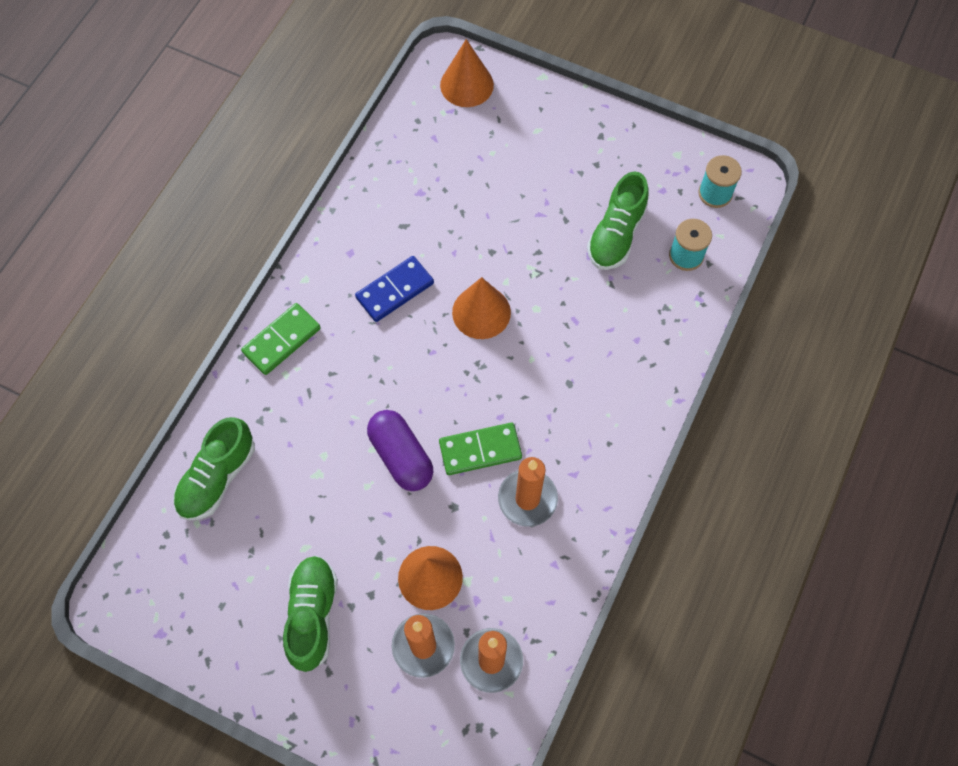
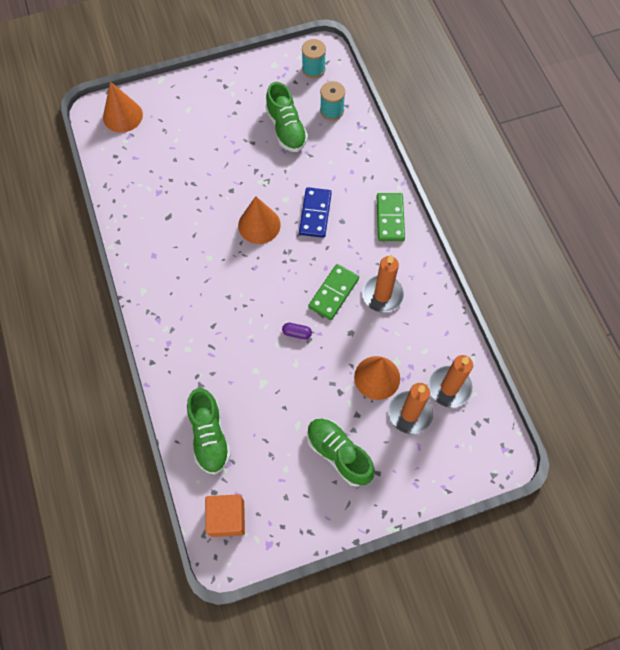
camera: 45 degrees left, 0 degrees up
green domino [241,303,321,375] -> green domino moved to [377,193,405,241]
blue domino [355,256,434,322] -> blue domino moved to [299,187,332,238]
purple capsule [367,410,433,491] -> purple capsule [282,323,312,339], size x0.46
none -> orange cube [205,494,245,537]

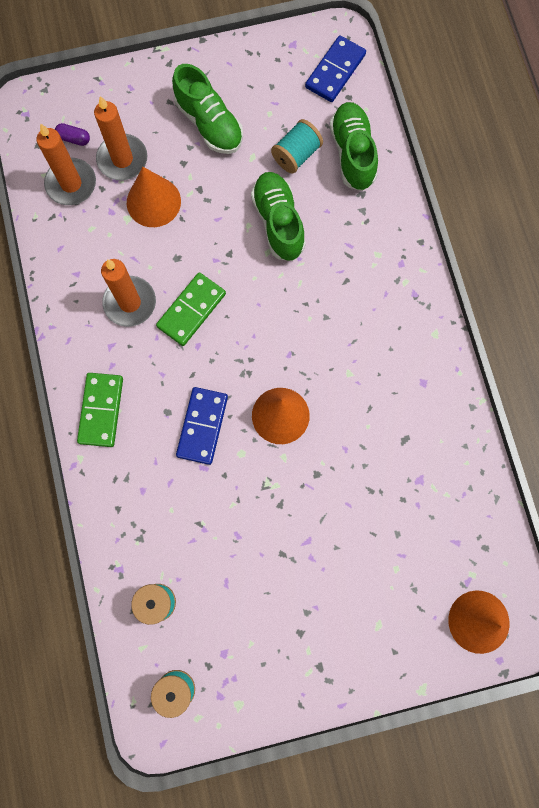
camera: 175 degrees left, 10 degrees up
orange cube [205,494,245,537] -> blue domino [305,35,366,102]
green shoe [266,82,308,152] -> green shoe moved to [251,172,306,261]
purple capsule [282,323,312,339] -> purple capsule moved to [55,123,90,146]
none -> turquoise spool [271,119,323,174]

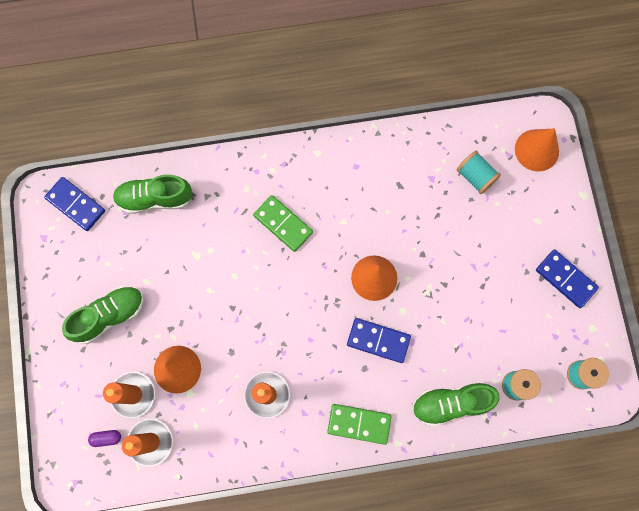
camera: 85 degrees left, 0 degrees up
purple capsule [55,123,90,146] -> purple capsule turned 60 degrees clockwise [88,430,121,447]
green domino [156,272,226,346] -> green domino moved to [253,195,313,252]
green shoe [251,172,306,261] -> green shoe moved to [412,382,499,426]
turquoise spool [271,119,323,174] -> turquoise spool moved to [456,151,501,194]
none -> blue domino [536,250,599,308]

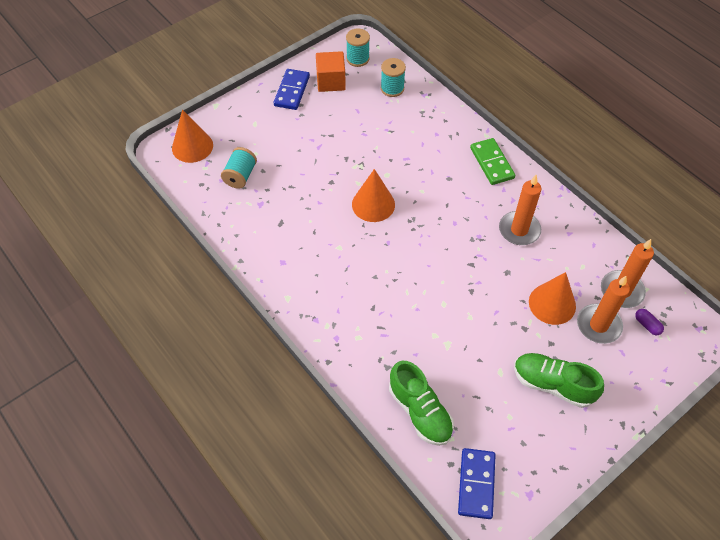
camera: 120 degrees left, 20 degrees down
green domino [253,195,313,252] -> none
blue domino [347,318,411,363] -> none
green shoe [412,382,499,426] -> none
none -> orange cube [316,51,346,92]

